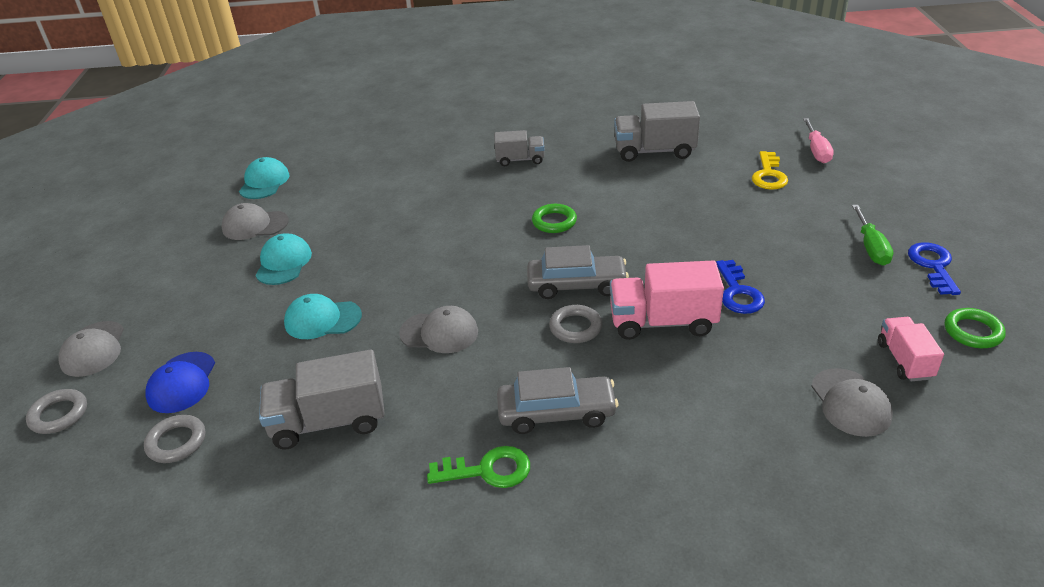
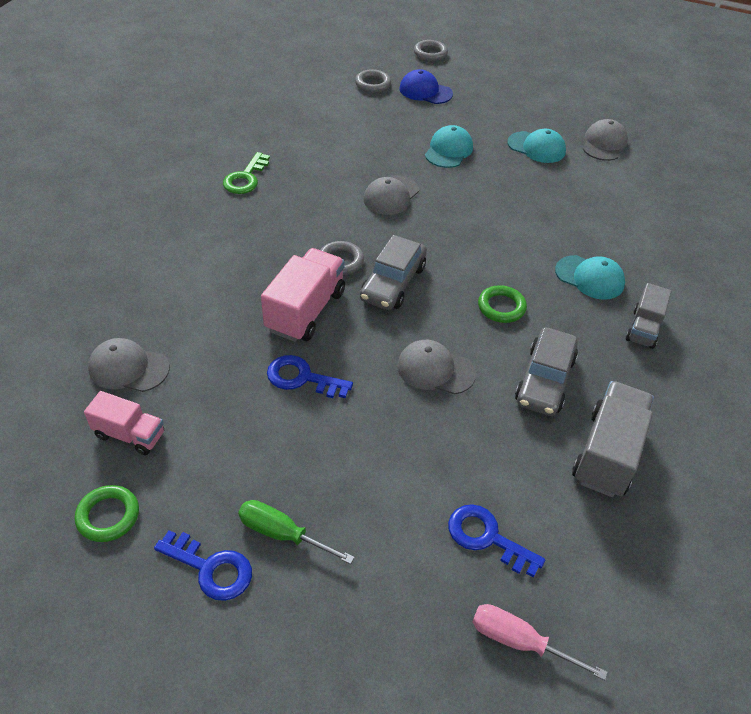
camera: 110 degrees right, 10 degrees up
grey cap [58,321,124,377] -> grey cap moved to [397,340,476,394]
turquoise cap [239,157,289,199] -> turquoise cap moved to [555,255,625,300]
grey truck [259,350,385,450] -> none
grey car [497,367,618,434] -> grey car moved to [515,328,578,416]
yellow key [752,151,788,190] -> blue key [448,504,545,578]

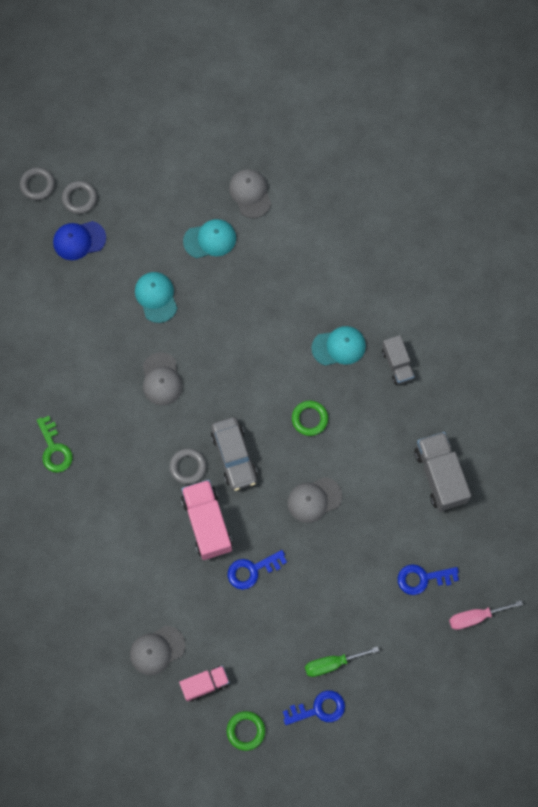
camera: 40 degrees left, 25 degrees up
grey ring [355,69,391,93] -> grey ring moved to [62,181,97,214]
grey car [515,328,578,416] -> none

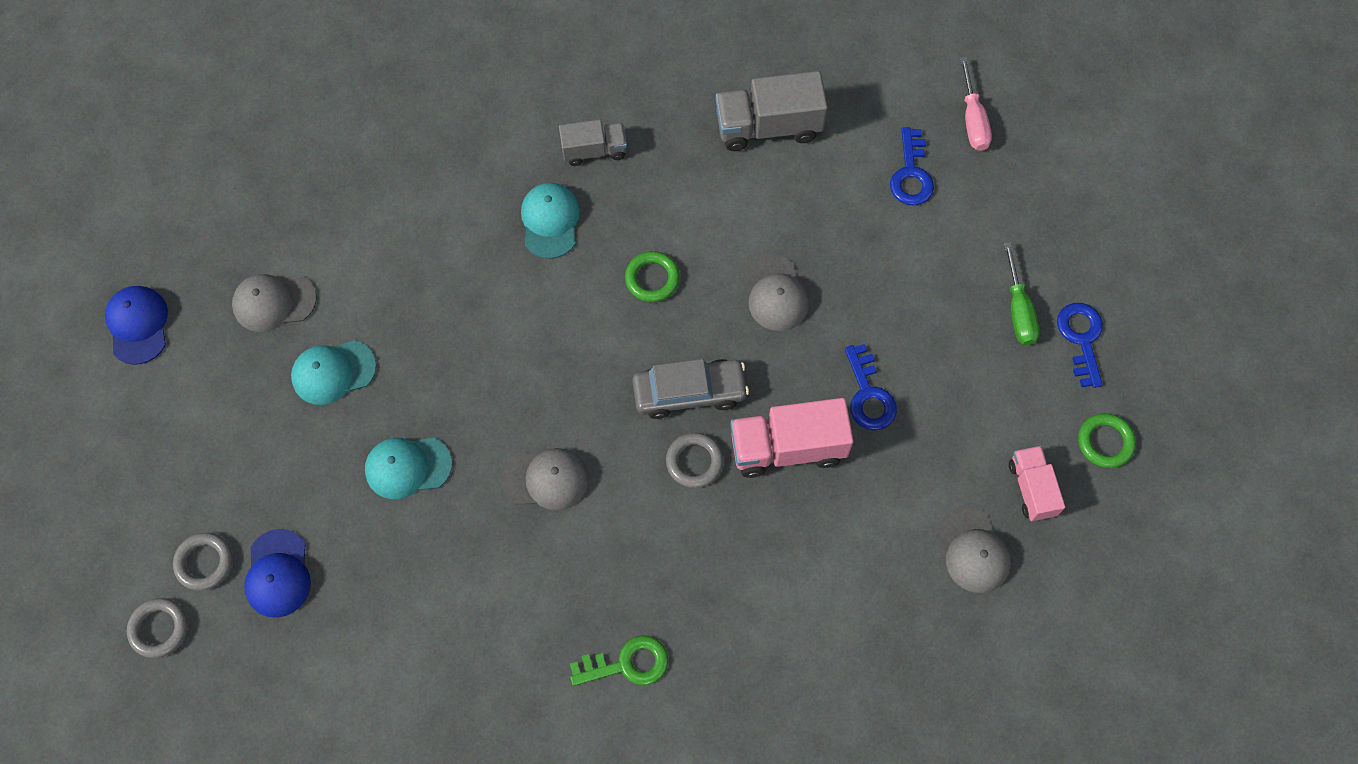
camera: 80 degrees left, 5 degrees down
turquoise cap [183,219,236,258] -> turquoise cap turned 105 degrees counterclockwise [291,340,376,405]
none -> blue cap [105,286,168,365]

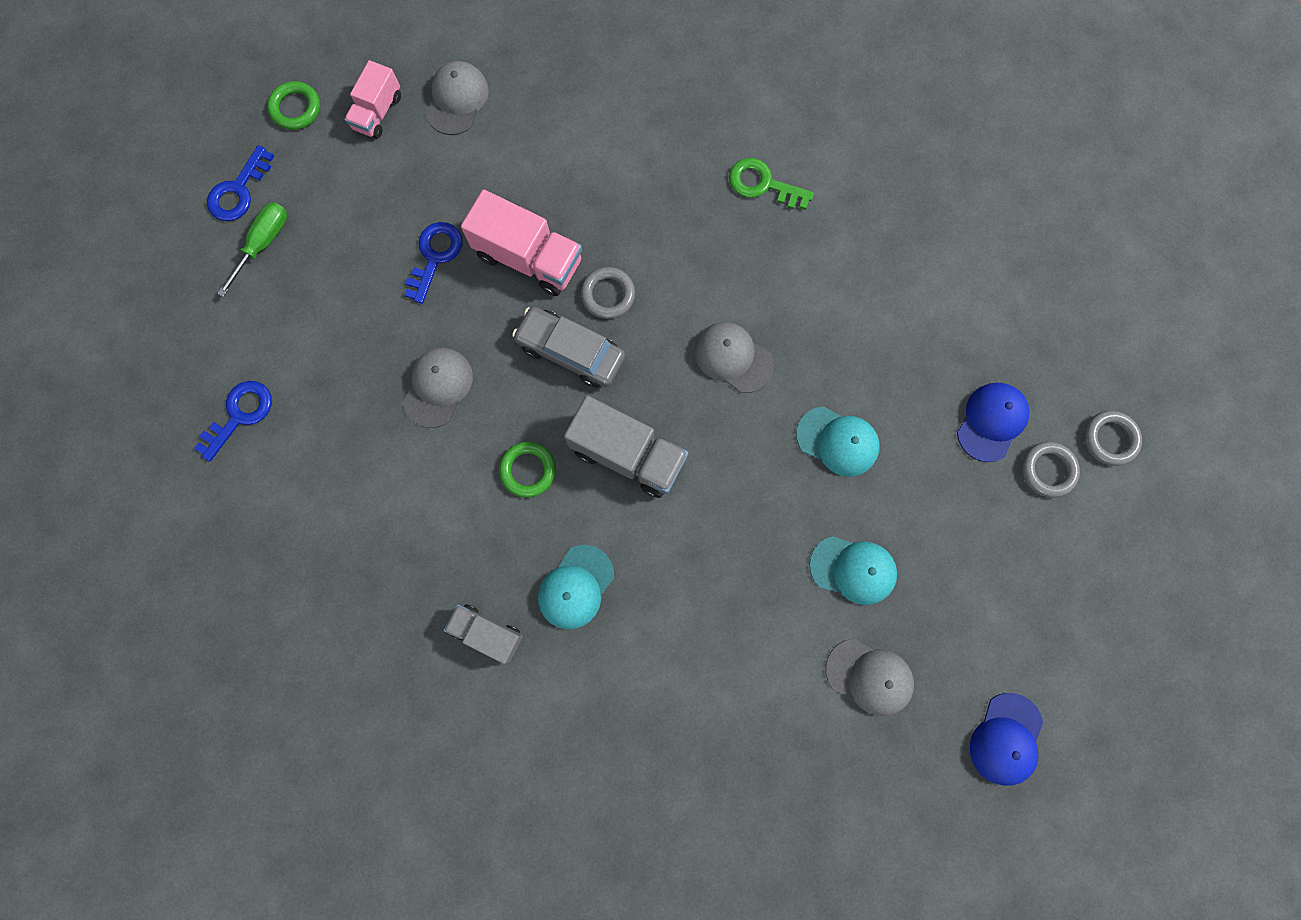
camera: 145 degrees left, 10 degrees up
grey truck [716,71,828,151] -> grey truck moved to [564,396,688,498]
pink screwdriver [960,57,992,151] -> none

